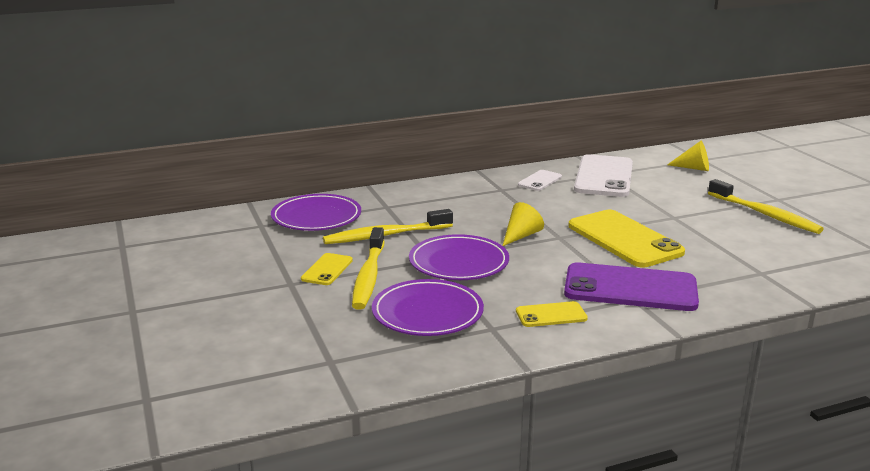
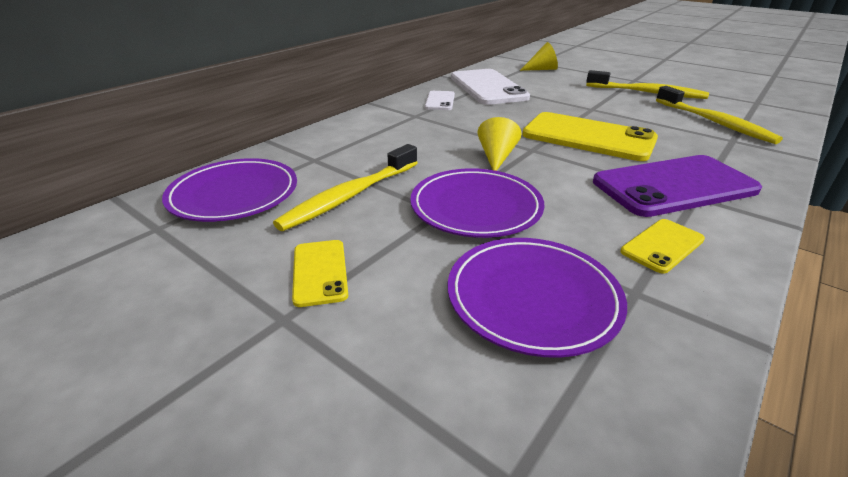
camera: 30 degrees left, 10 degrees up
yellow toothbrush [352,227,384,310] -> yellow toothbrush moved to [656,86,783,144]

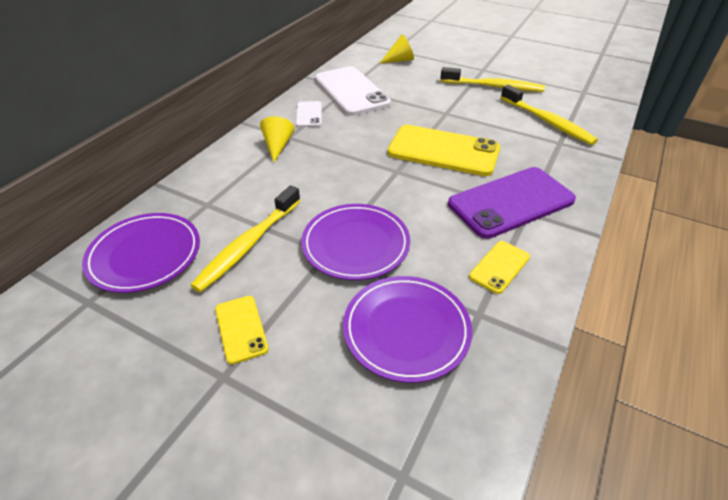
camera: 10 degrees left, 10 degrees up
yellow cone [478,117,522,171] -> yellow cone moved to [260,116,295,162]

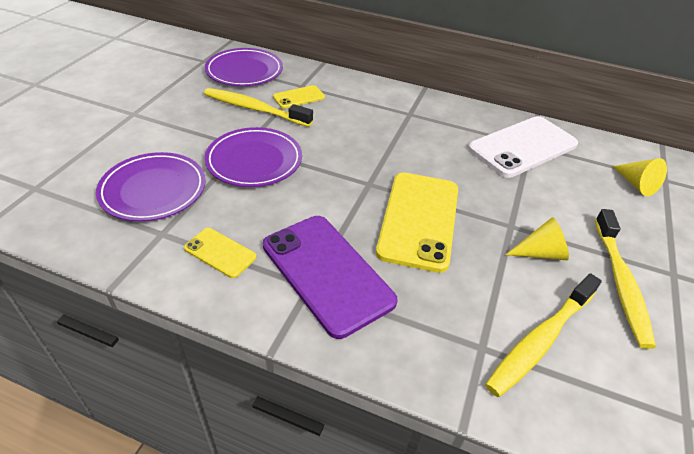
camera: 80 degrees right, 0 degrees up
yellow phone [215,296,269,364] -> yellow phone moved to [273,85,325,109]
yellow cone [260,116,295,162] -> yellow cone moved to [505,217,569,260]
white phone [296,101,322,127] -> none

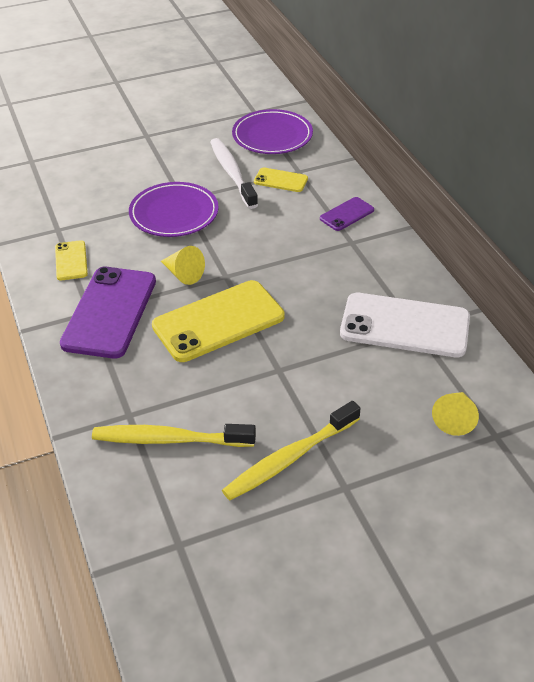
camera: 50 degrees right, 0 degrees up
purple plate [96,152,206,221] -> none
yellow toothbrush [204,88,313,127] -> white toothbrush [210,138,258,209]
yellow cone [505,217,569,260] -> yellow cone moved to [161,246,205,285]
none -> purple phone [320,197,374,231]

